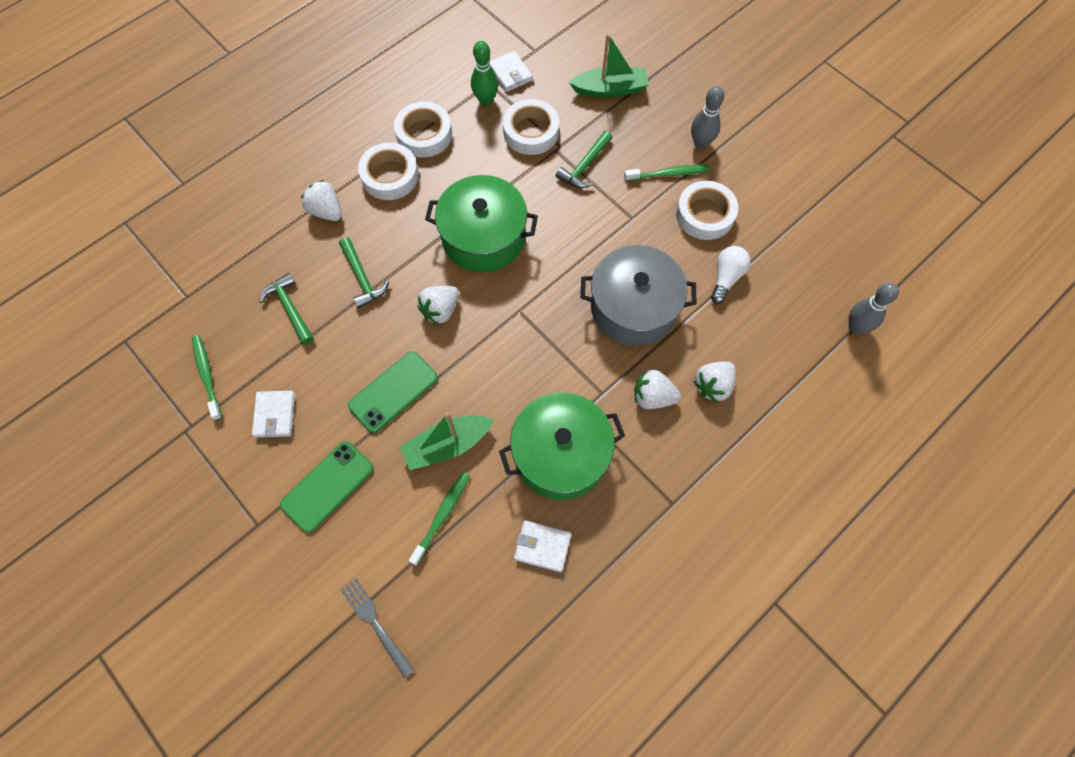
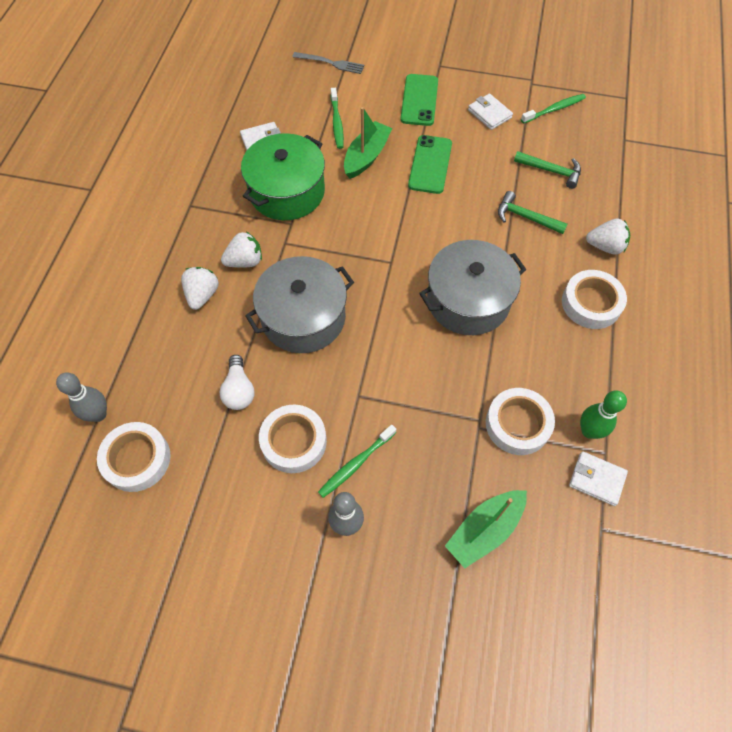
camera: 145 degrees right, 5 degrees down
green toothbrush [192,335,222,420] -> green toothbrush turned 60 degrees counterclockwise [521,94,586,124]
white tape [394,102,452,158] -> white tape moved to [97,422,171,492]
white strawberry [418,286,459,324] -> none
green pot [425,175,538,272] -> grey pot [419,240,526,335]
green hammer [556,131,613,188] -> none

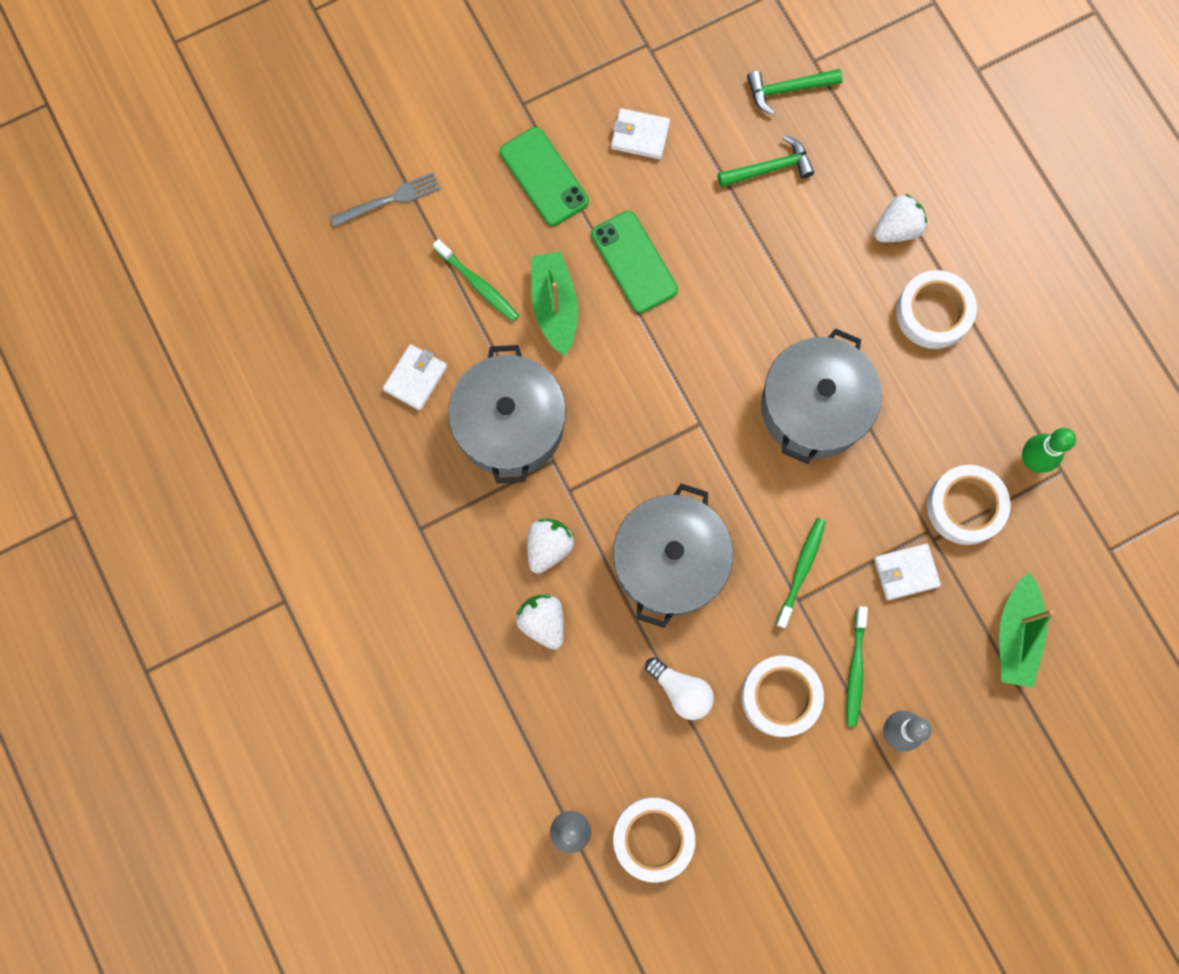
camera: 40 degrees left, 15 degrees up
green pot [241,133,325,220] -> grey pot [448,345,566,483]
green hammer [498,191,568,234] -> green hammer moved to [747,69,843,115]
green toothbrush [521,94,586,124] -> green toothbrush moved to [776,518,826,628]
white wallet [569,451,628,506] -> white wallet moved to [874,543,941,600]

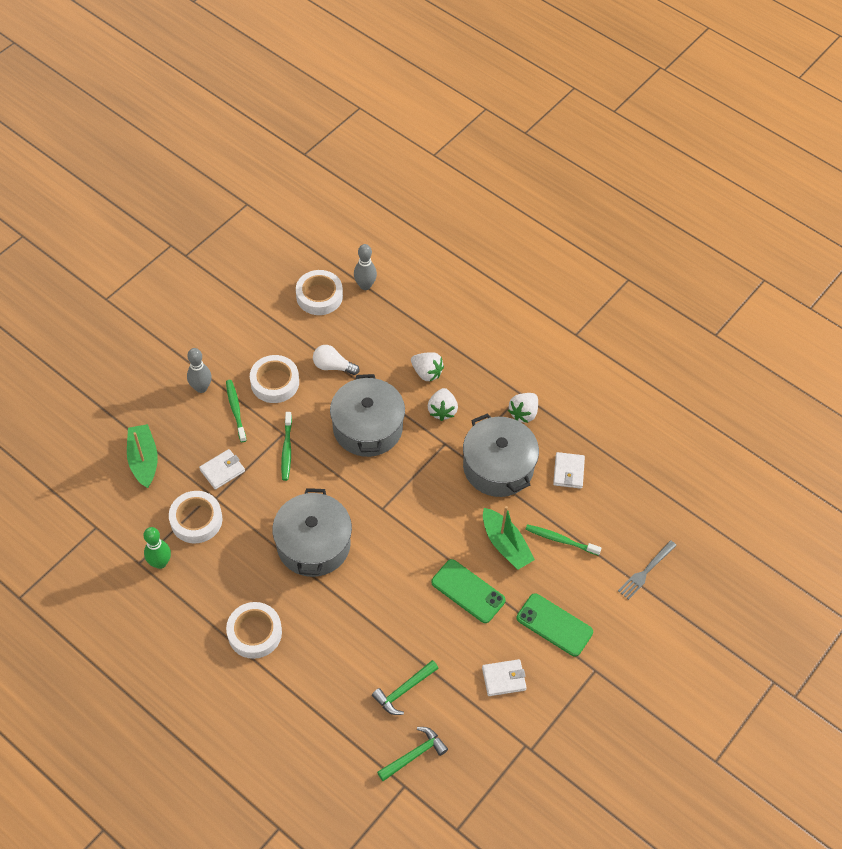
camera: 155 degrees right, 20 degrees down
white strawberry [874,194,927,242] -> white strawberry moved to [508,393,538,423]

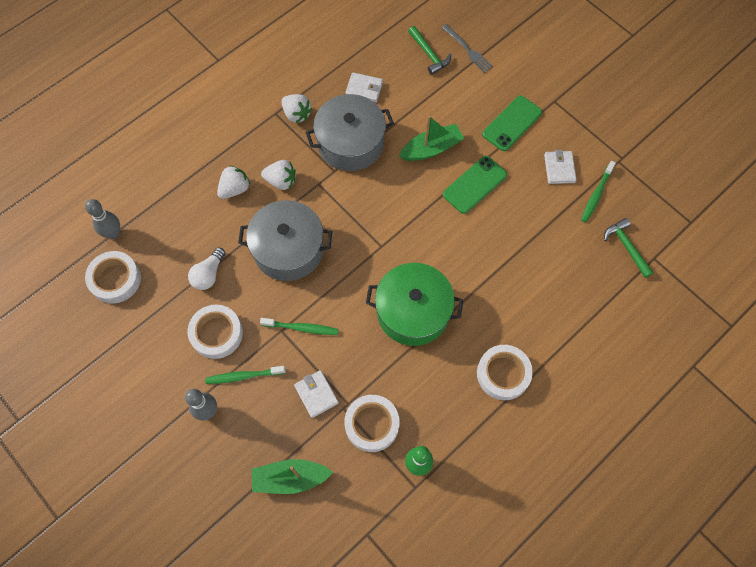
camera: 80 degrees left, 10 degrees up
grey pot [272,488,352,577] -> green pot [366,263,463,346]
green hammer [372,660,439,715] -> green hammer moved to [408,26,451,75]
green toothbrush [525,524,602,556] -> green toothbrush moved to [581,161,616,222]

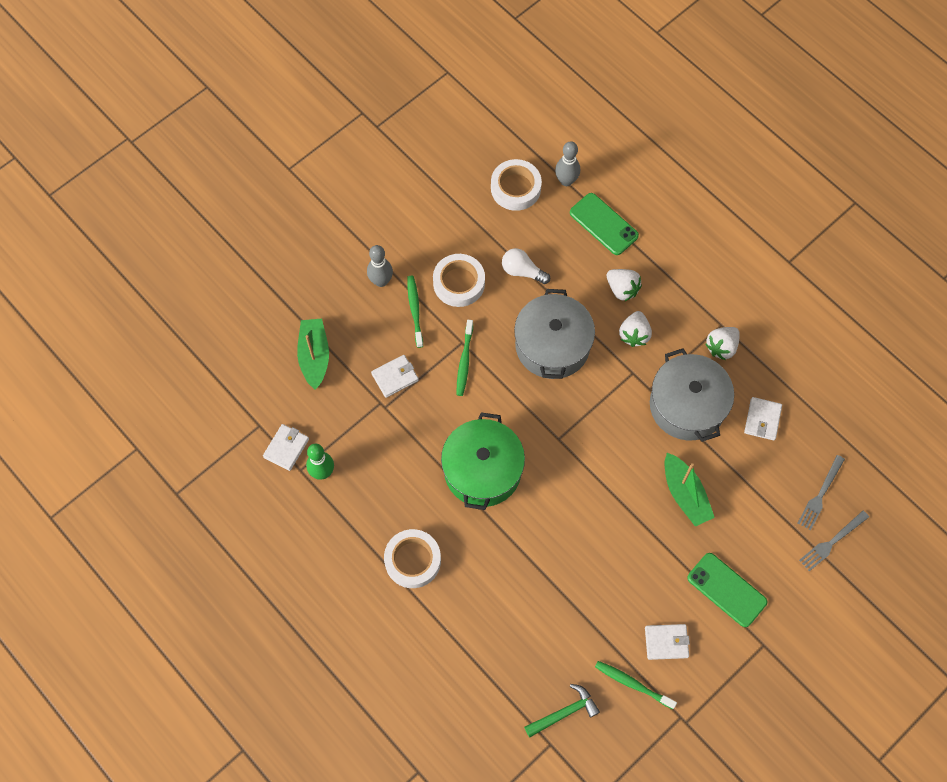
camera: 90 degrees right, 0 degrees up
white tape [344,395,400,452] -> none
green hammer [408,26,451,75] -> grey fork [798,455,845,530]
green phone [443,156,507,214] -> green phone moved to [570,193,639,255]
none -> white wallet [263,424,309,471]

